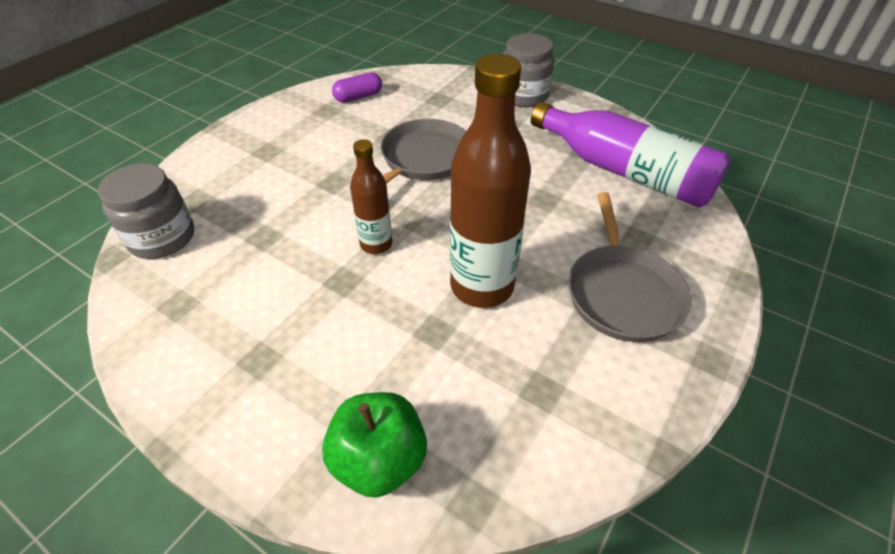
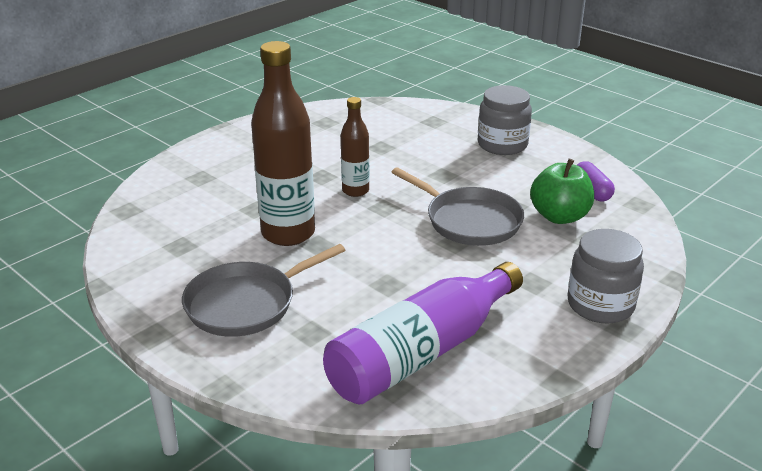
camera: 100 degrees right, 15 degrees down
grey jar [98,163,194,259] -> grey jar moved to [478,85,532,155]
green apple [322,392,427,498] -> green apple moved to [530,159,594,224]
grey pan [568,192,691,342] -> grey pan turned 45 degrees counterclockwise [182,244,345,337]

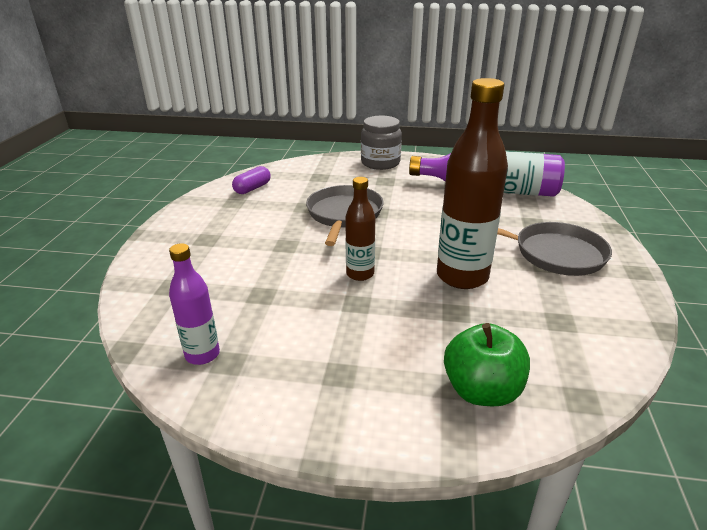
camera: 125 degrees left, 0 degrees up
grey jar [478,85,532,155] -> none
green apple [530,159,594,224] -> green apple moved to [444,323,530,406]
none -> purple bottle [169,243,220,365]

